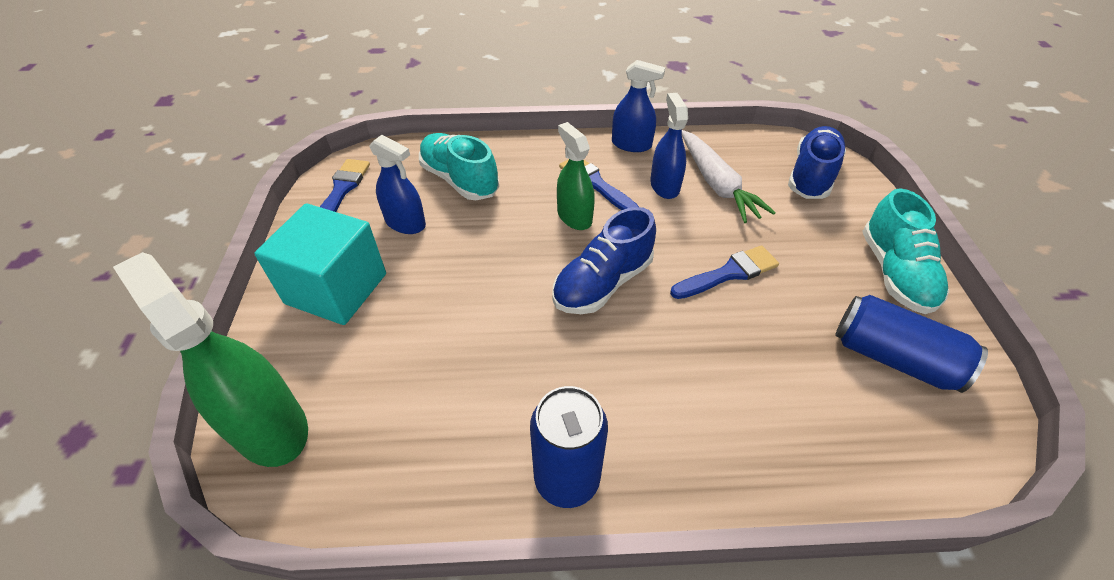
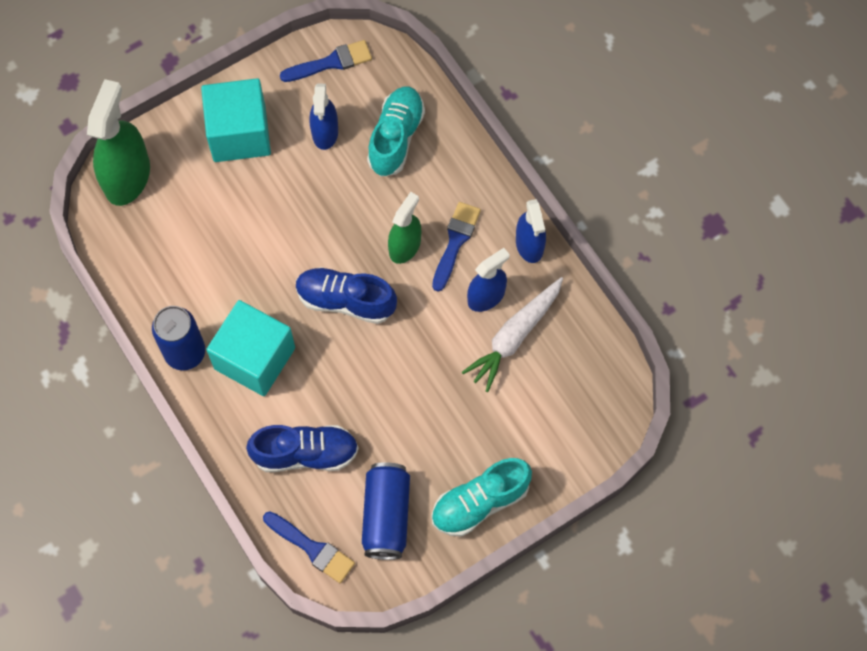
camera: 60 degrees right, 20 degrees up
blue brush [670,245,779,299] -> blue brush moved to [263,512,355,583]
blue shoe [788,126,846,199] -> blue shoe moved to [246,425,359,472]
none -> turquoise cube [206,300,295,396]

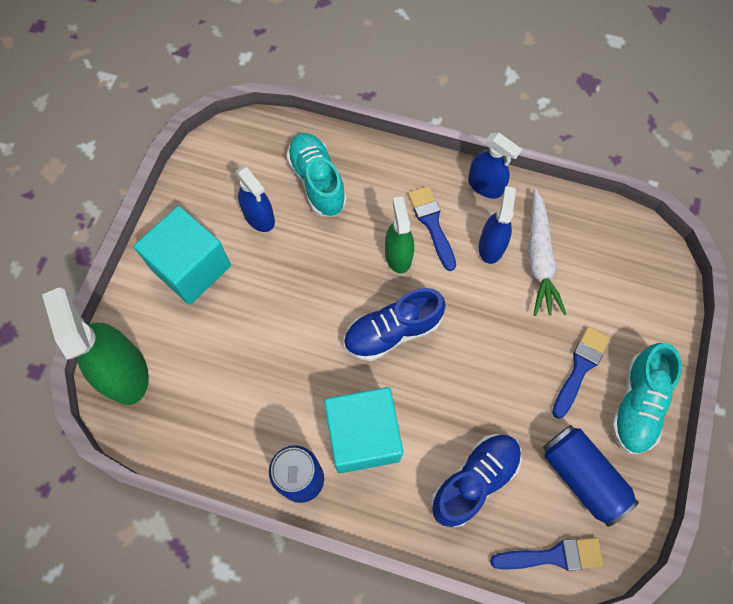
camera: 40 degrees left, 0 degrees up
blue brush [280,40,372,82] -> blue brush moved to [552,326,610,419]

